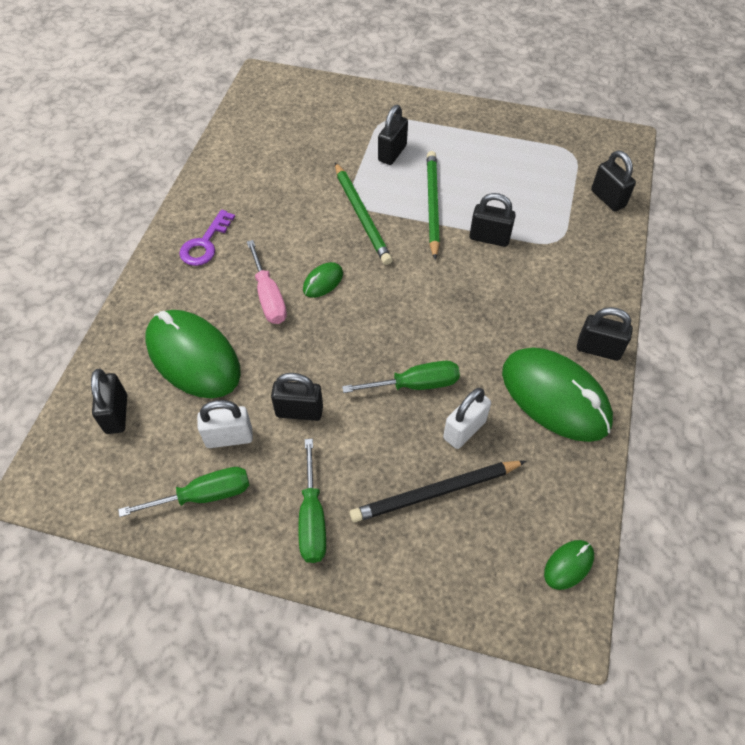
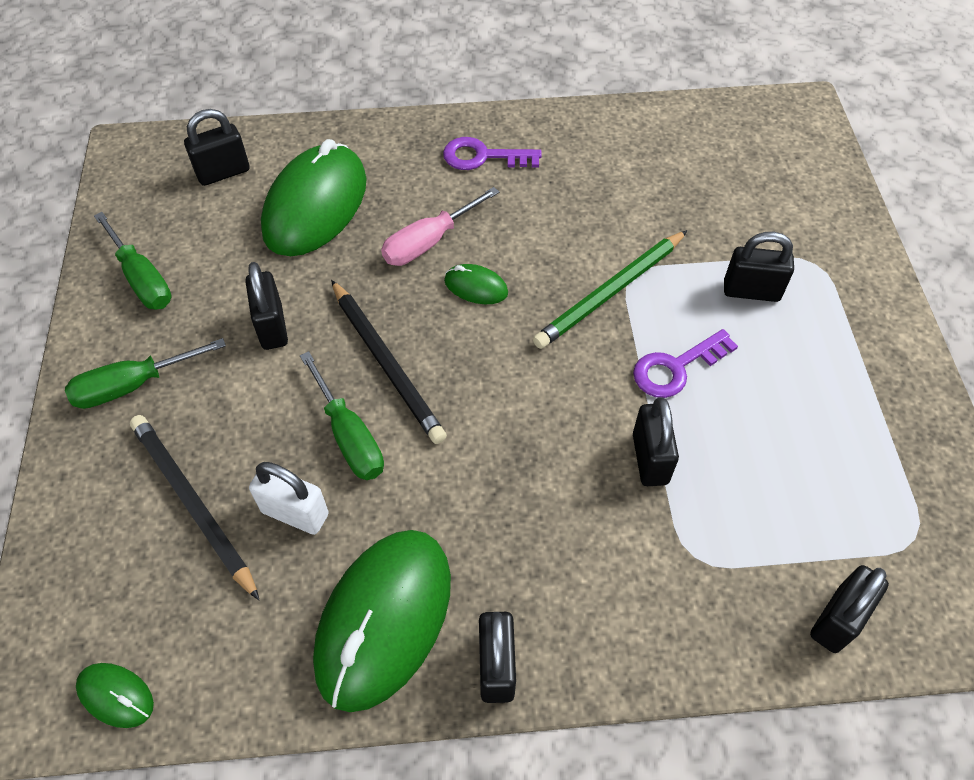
camera: 70 degrees right, 0 degrees up
white padlock [197,400,253,448] -> none
green pencil [427,151,440,260] -> purple key [633,329,738,398]
none -> black pencil [331,280,447,444]

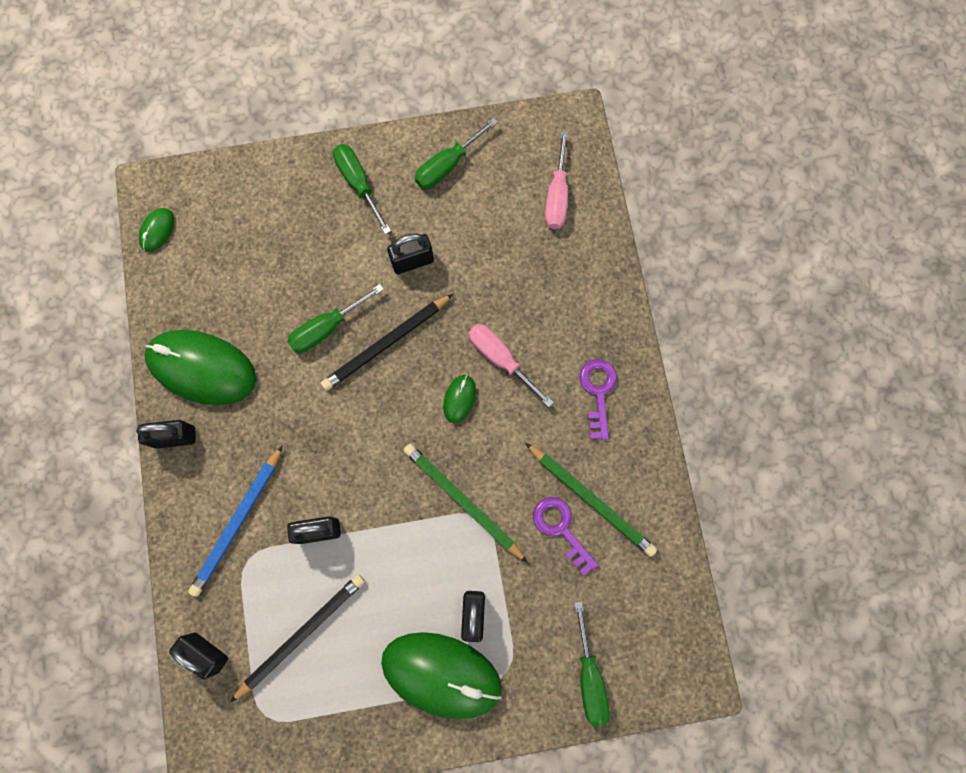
camera: 85 degrees right, 20 degrees up
black pencil [130,415,259,600] -> black pencil moved to [230,574,365,702]
black padlock [184,109,250,186] -> pink screwdriver [545,130,568,229]
white padlock [249,462,329,535] -> none
green mouse [261,139,367,256] -> green mouse moved to [381,632,502,719]
purple key [633,329,738,398] -> purple key moved to [533,497,599,576]
none -> blue pencil [188,445,283,597]
none -> green pencil [525,443,657,557]
none -> green screwdriver [574,601,610,727]

